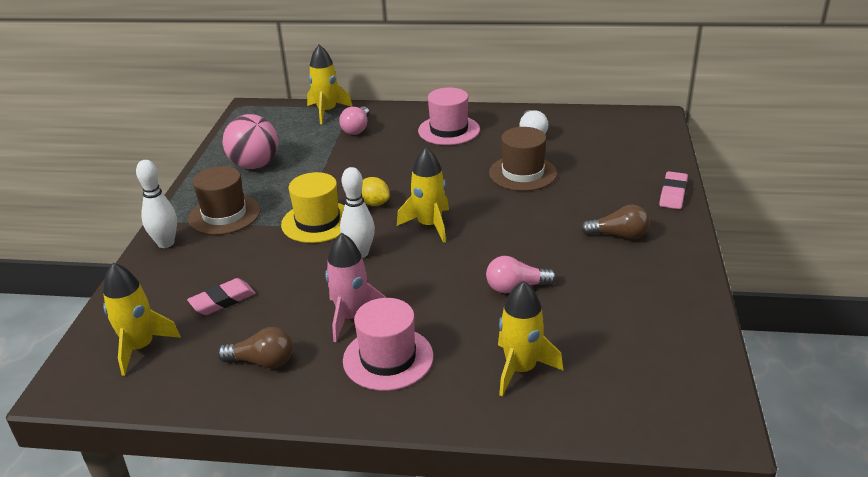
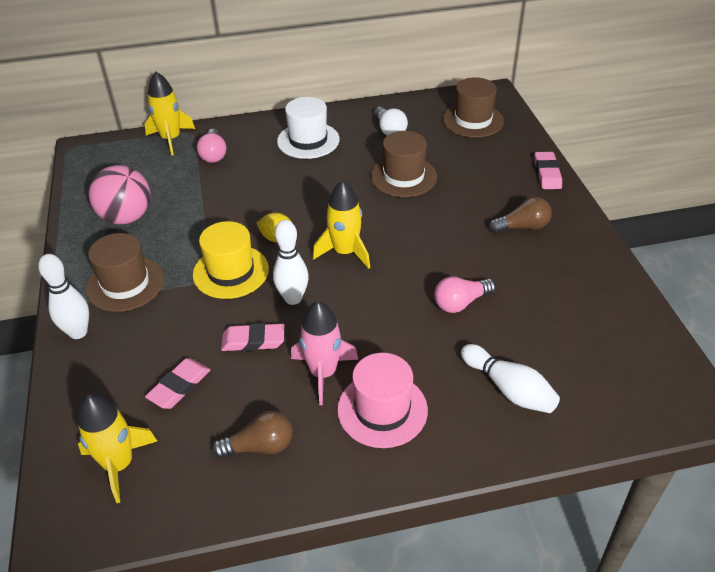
camera: 20 degrees left, 10 degrees up
pink hat [418,88,480,145] -> white hat [277,97,340,159]
yellow rocket [498,281,563,396] -> white bowling pin [461,344,560,413]
none -> pink eraser [221,323,284,351]
none -> brown hat [443,77,504,138]

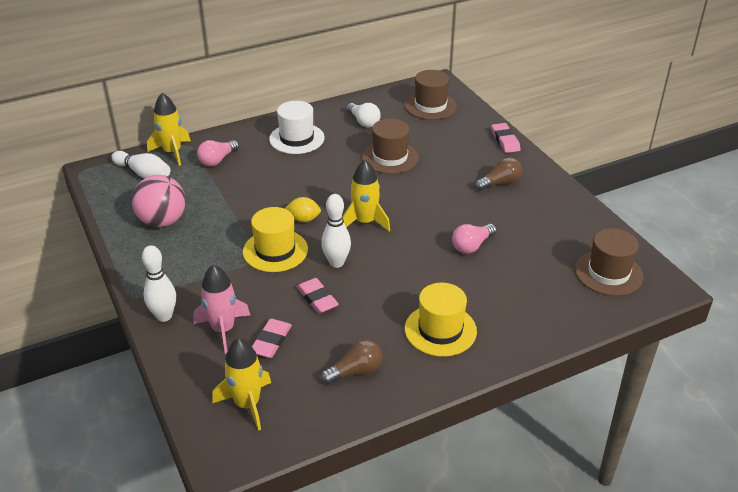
camera: 15 degrees left, 5 degrees down
brown hat [86,233,164,312] -> brown hat moved to [575,228,644,296]
pink light bulb [197,129,226,163] -> pink light bulb turned 60 degrees clockwise [197,140,239,166]
pink eraser [221,323,284,351] -> pink eraser turned 75 degrees clockwise [297,278,339,314]
pink rocket [291,301,358,405] -> pink rocket moved to [193,264,250,354]
pink hat [337,353,428,448] -> yellow hat [405,283,477,357]
white bowling pin [461,344,560,413] -> white bowling pin moved to [111,151,170,179]

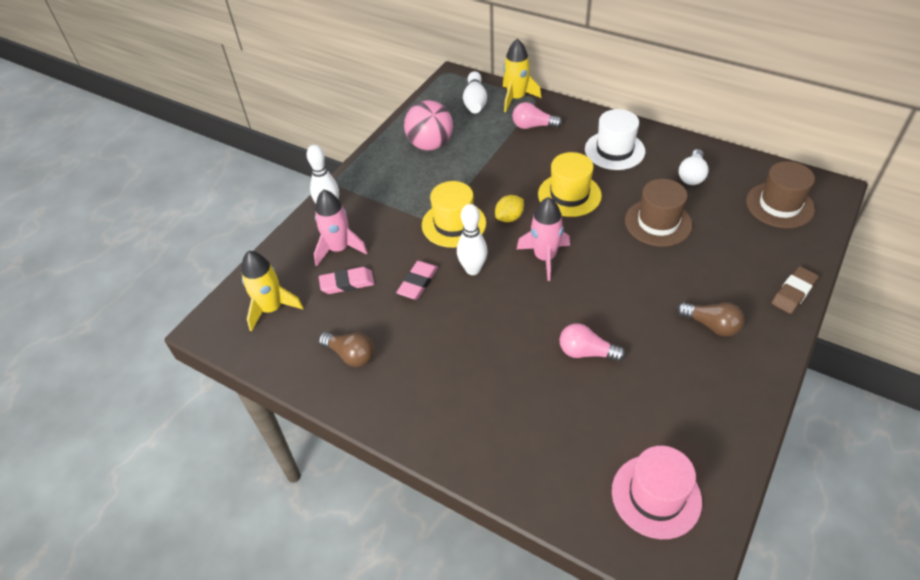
camera: 60 degrees right, 10 degrees up
yellow lemon [285,197,321,222] -> yellow lemon turned 75 degrees clockwise [495,195,524,222]
yellow rocket [343,160,390,232] -> pink rocket [517,197,570,281]
yellow hat [405,283,477,357] -> yellow hat moved to [538,152,602,217]
pink eraser [491,123,521,153] -> brown eraser [771,266,819,314]
brown hat [575,228,644,296] -> pink hat [612,446,702,539]

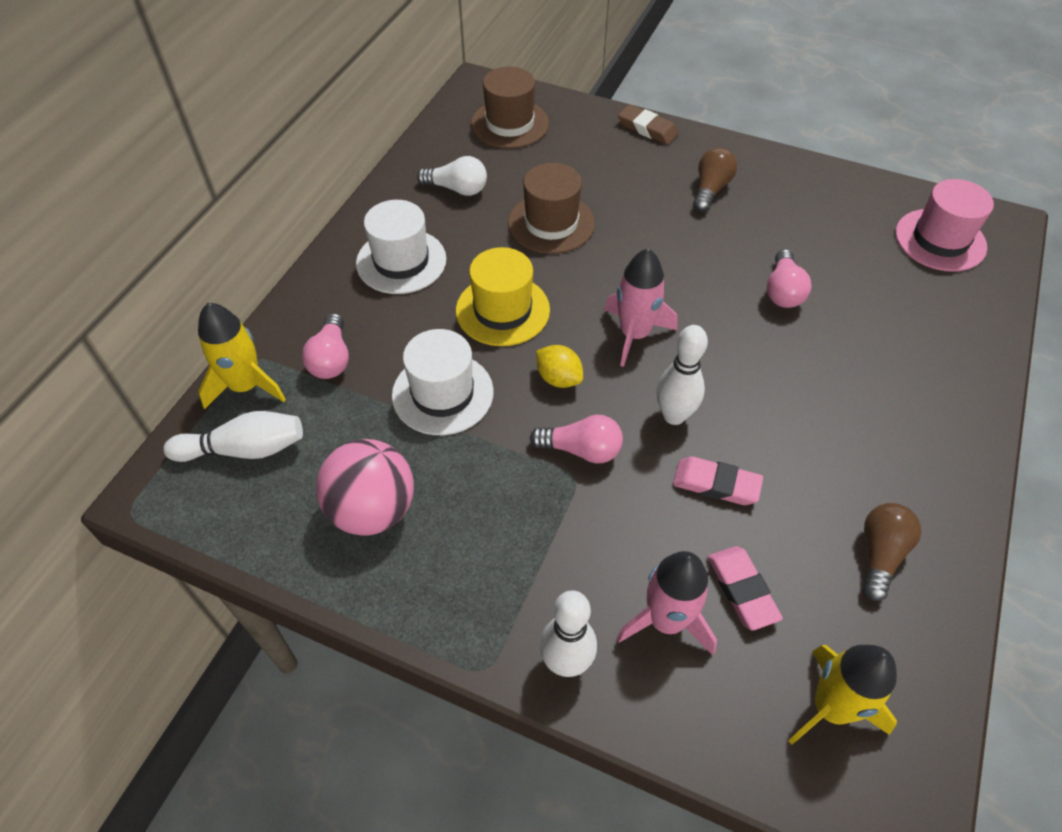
camera: 100 degrees left, 5 degrees up
yellow hat [422,181,486,248] -> pink light bulb [530,415,623,463]
none -> white hat [392,329,494,435]

